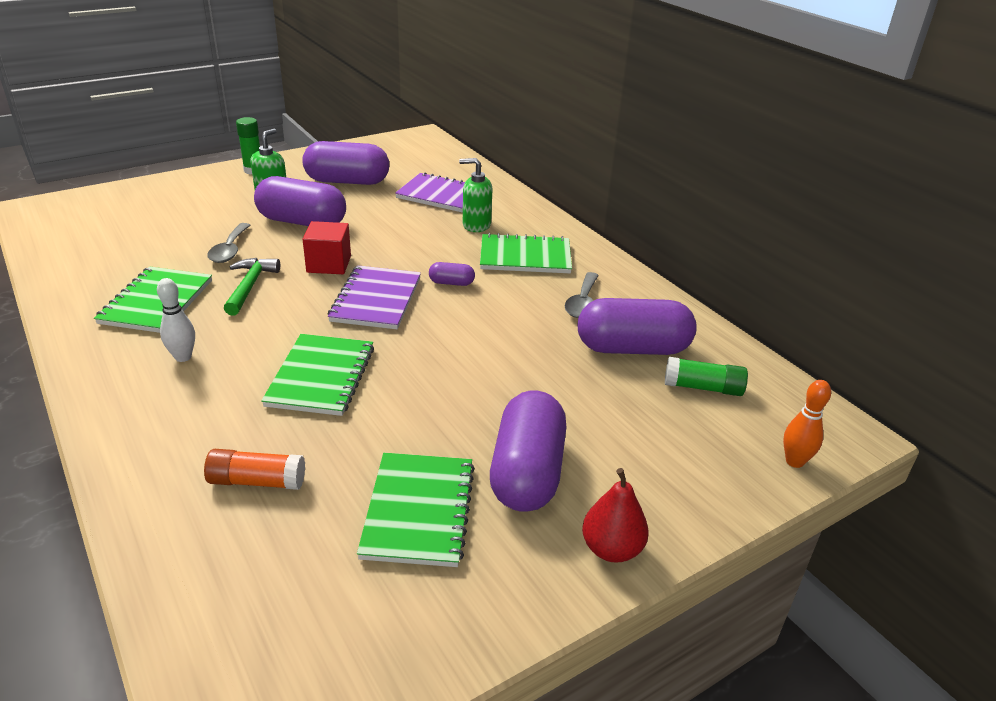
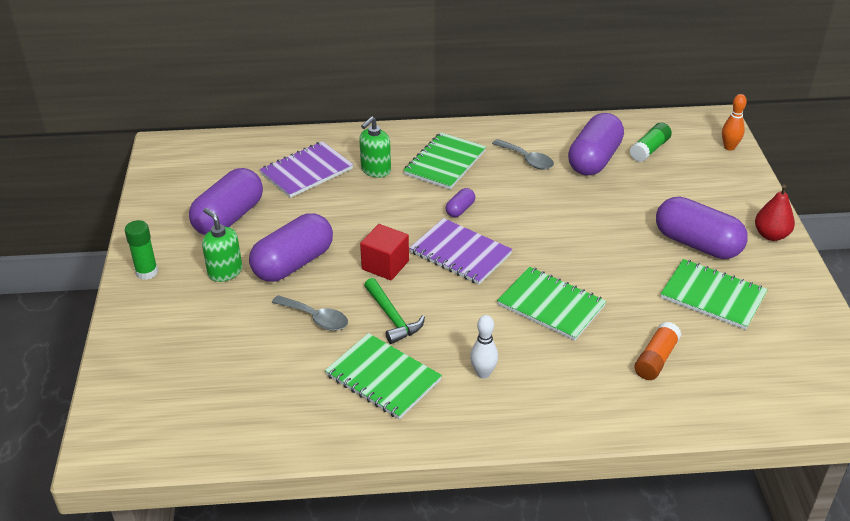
camera: 60 degrees left, 5 degrees up
green hammer [224,258,280,316] -> green hammer turned 150 degrees counterclockwise [364,278,425,344]

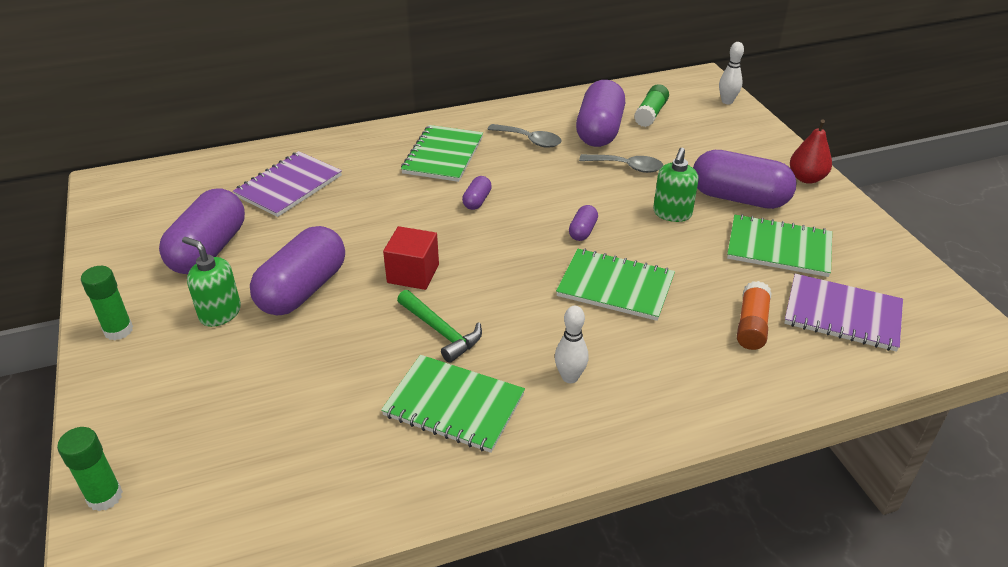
camera: 15 degrees left, 0 degrees up
grey spoon [272,295,348,331] -> grey spoon moved to [579,154,663,173]
green soap dispenser [359,116,391,178] -> green soap dispenser moved to [653,148,699,222]
purple notebook [409,218,513,285] -> purple notebook moved to [784,274,903,352]
orange bowling pin [722,94,747,151] -> white bowling pin [719,42,744,104]
none -> green glue stick [57,427,123,511]
none -> purple capsule [569,205,598,241]

